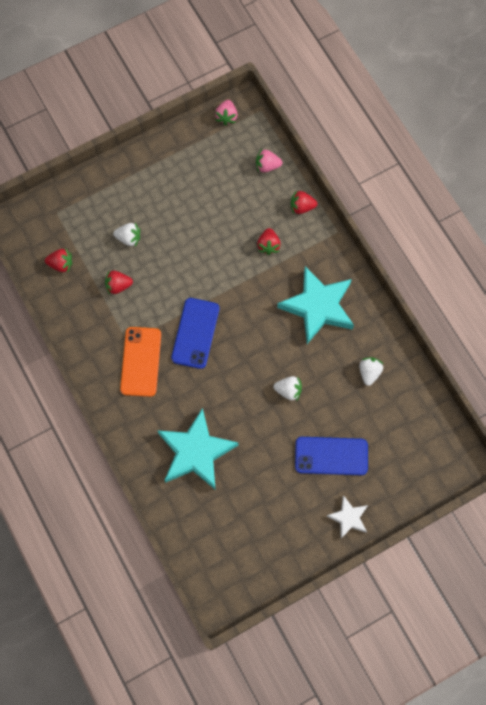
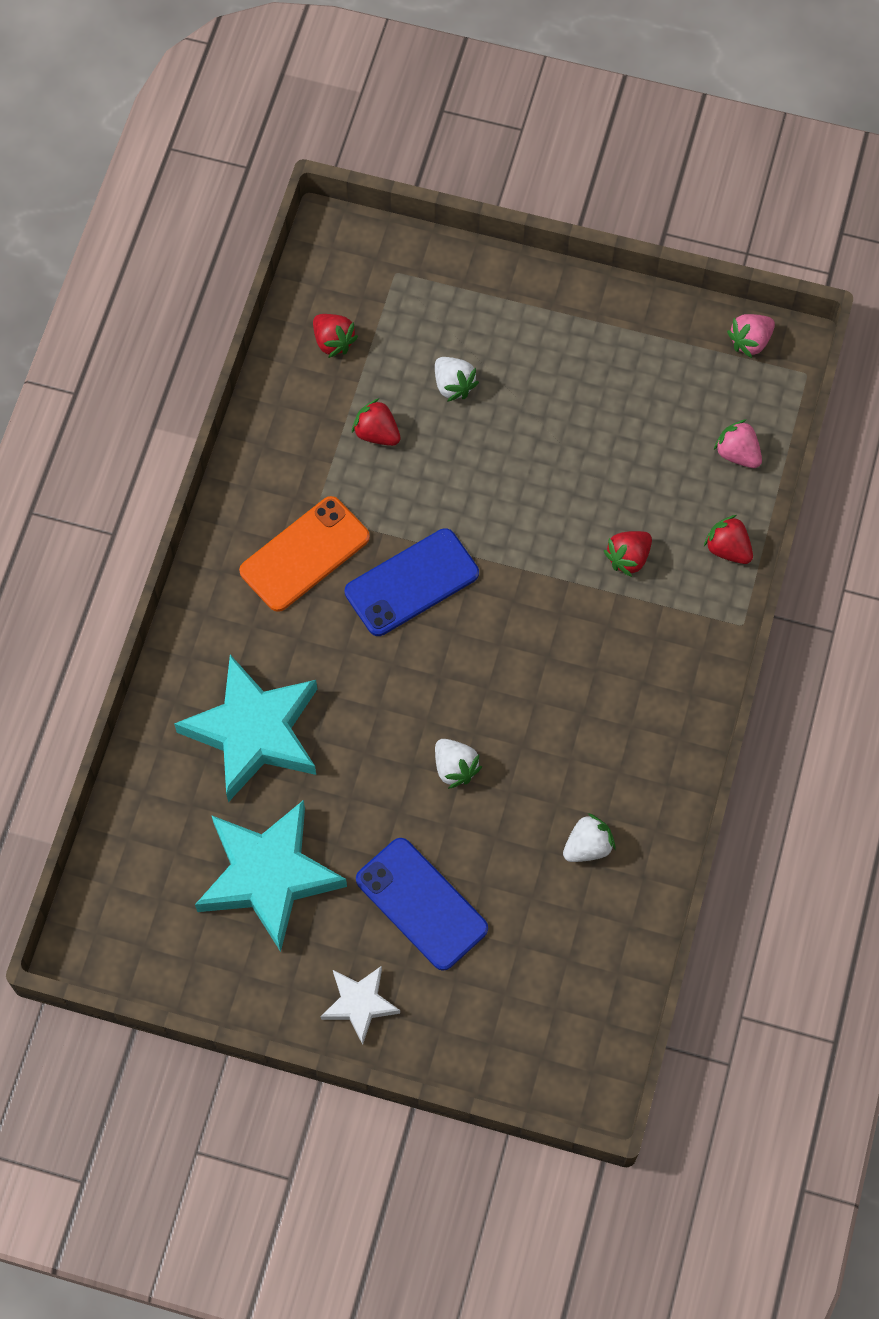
camera: 45 degrees right, 5 degrees down
turquoise star [277,266,354,344] -> turquoise star moved to [195,800,347,952]

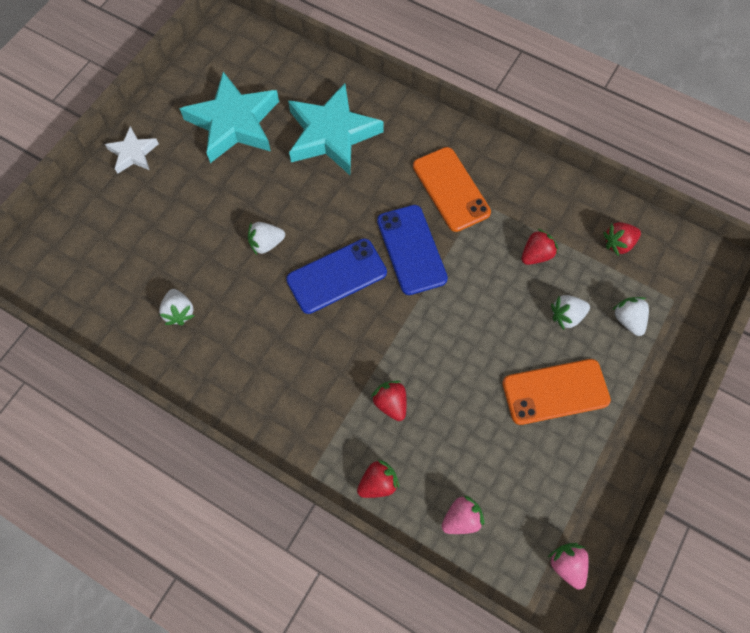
camera: 105 degrees right, 0 degrees up
blue phone [356,838,488,971] -> blue phone moved to [286,239,387,314]
none -> orange phone [502,359,611,425]
none -> white strawberry [612,297,649,336]

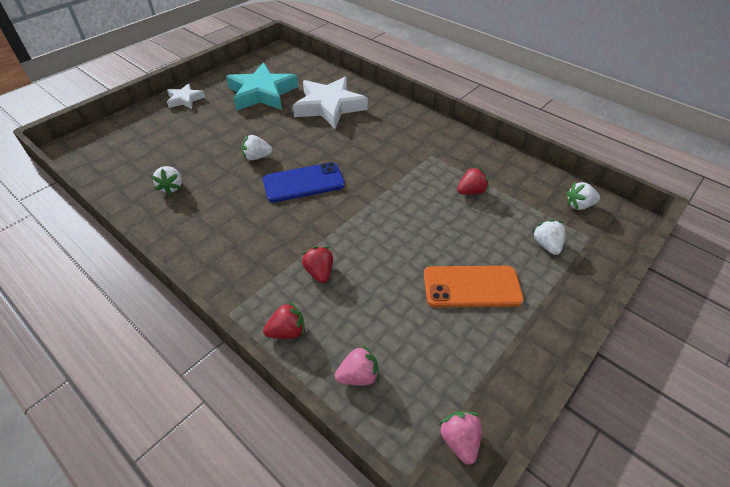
camera: 10 degrees right, 20 degrees down
turquoise star [288,83,384,175] -> white star [293,77,368,128]
blue phone [377,205,448,295] -> none
orange phone [413,147,491,232] -> none
white strawberry [551,295,590,330] -> white strawberry moved to [566,182,600,210]
red strawberry [603,222,641,256] -> none

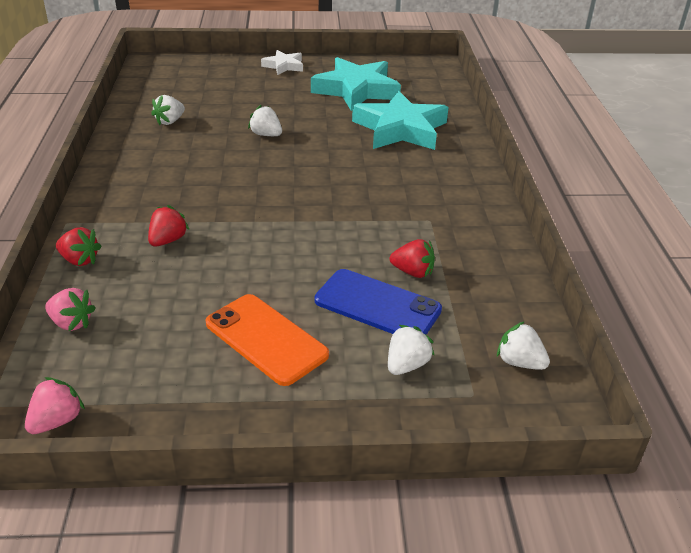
camera: 45 degrees right, 10 degrees down
blue phone [263,162,345,202] -> blue phone moved to [315,269,442,335]
white star [293,77,368,128] -> turquoise star [352,91,449,150]

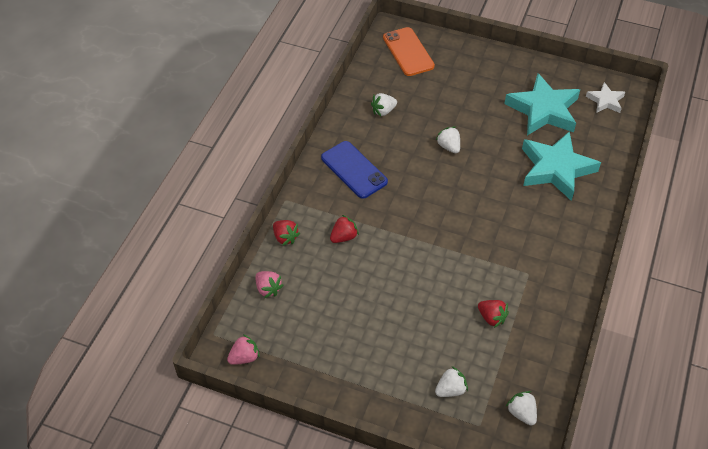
camera: 25 degrees right, 15 degrees up
orange phone [206,294,329,386] -> orange phone moved to [383,27,435,76]
white star [261,50,303,75] -> white star moved to [586,82,625,113]
blue phone [315,269,442,335] -> blue phone moved to [321,141,388,199]

